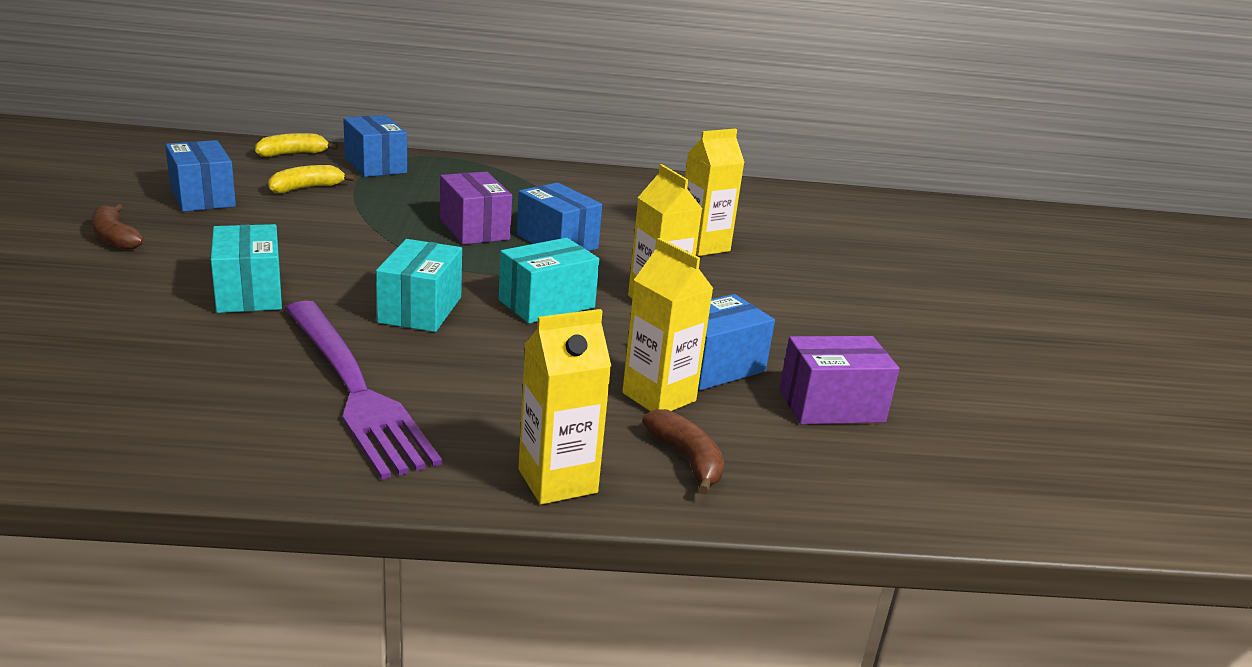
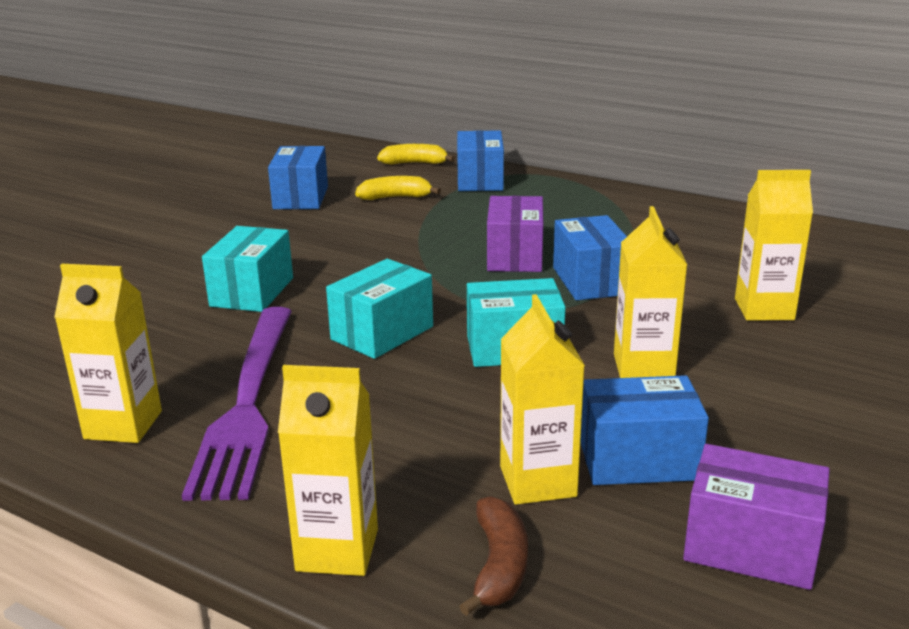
camera: 35 degrees right, 0 degrees up
brown banana [92,204,144,250] -> none
none -> yellow carton [54,264,162,443]

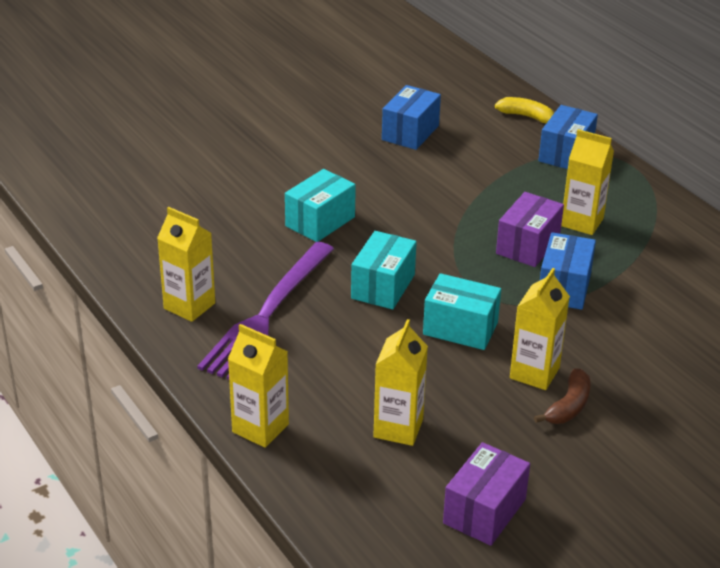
camera: 25 degrees right, 10 degrees up
turquoise box [326,259,433,359] -> turquoise box turned 45 degrees counterclockwise [351,231,417,309]
yellow banana [355,176,441,200] -> none
brown banana [459,496,528,616] -> brown banana moved to [534,368,591,424]
blue box [580,375,709,485] -> none
purple box [683,444,830,590] -> purple box turned 75 degrees clockwise [443,442,530,546]
yellow carton [735,170,813,320] -> yellow carton moved to [561,129,614,235]

